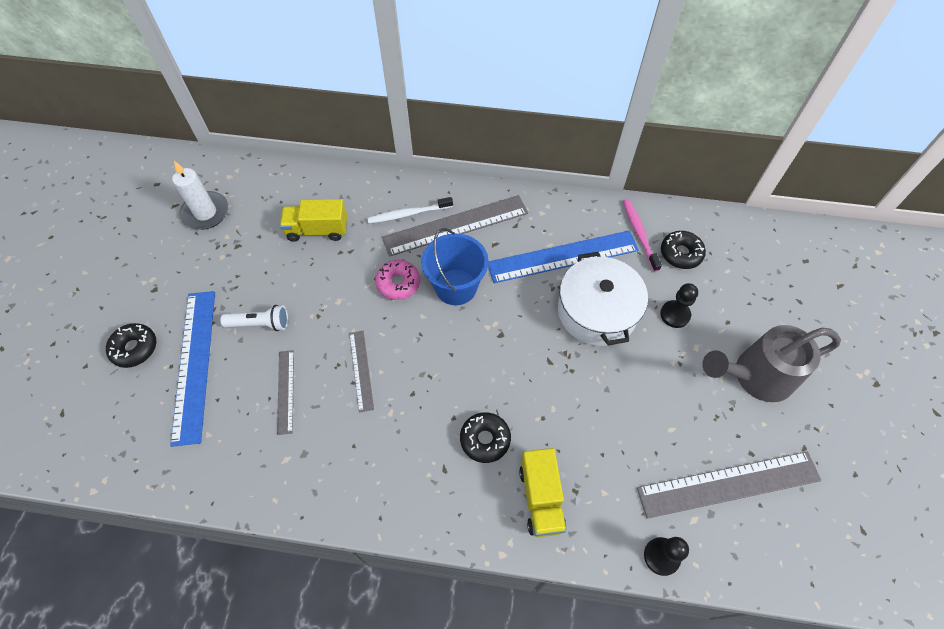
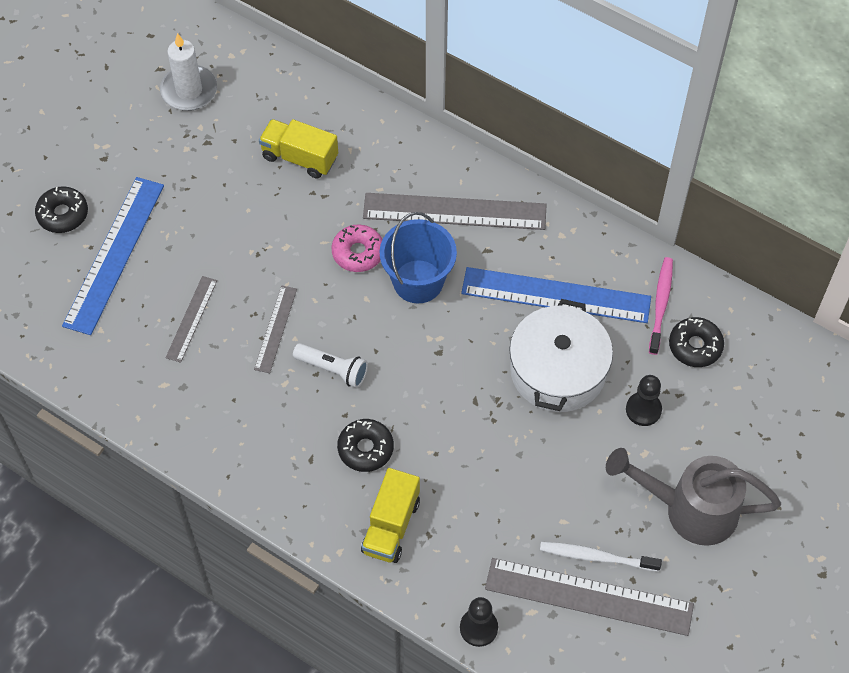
camera: 25 degrees right, 0 degrees up
white flashlight [220,305,288,331] -> white flashlight moved to [293,343,368,388]
white toothbrush [367,197,453,224] -> white toothbrush moved to [540,542,662,572]

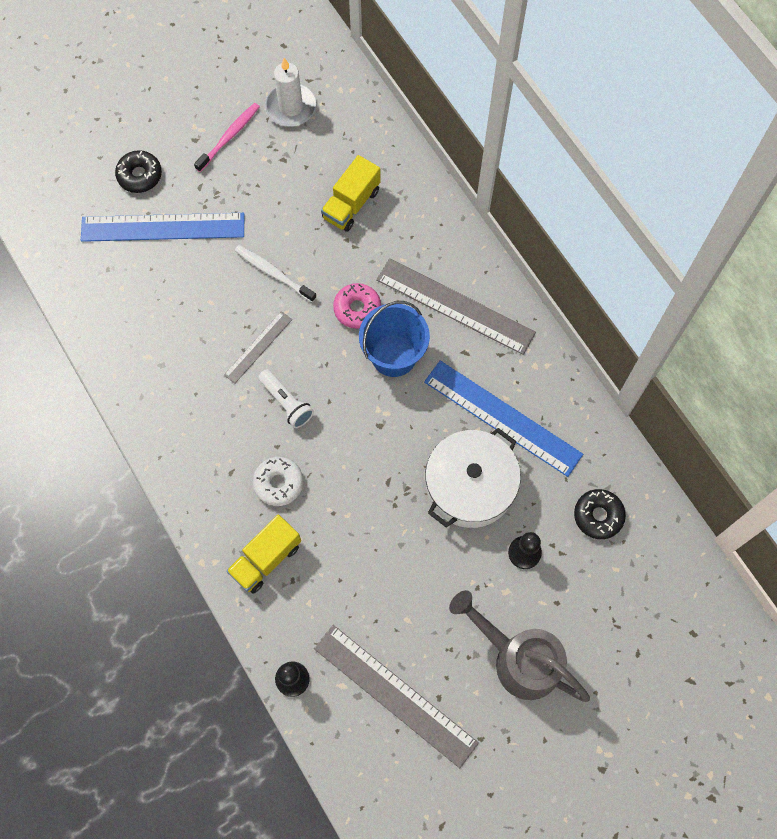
camera: 25 degrees right, 10 degrees up
blue ruler [62,177,164,335] -> blue ruler turned 45 degrees clockwise [81,213,244,242]
grey ruler [166,276,217,363] -> none
yellow truck [259,119,338,179] -> yellow truck turned 105 degrees counterclockwise [321,155,381,232]
black donut [337,419,394,472] -> white donut [253,457,303,506]
white toothbrush [540,542,662,572] -> white toothbrush moved to [235,245,317,302]
pink toothbrush [649,257,673,355] -> pink toothbrush moved to [194,103,260,172]

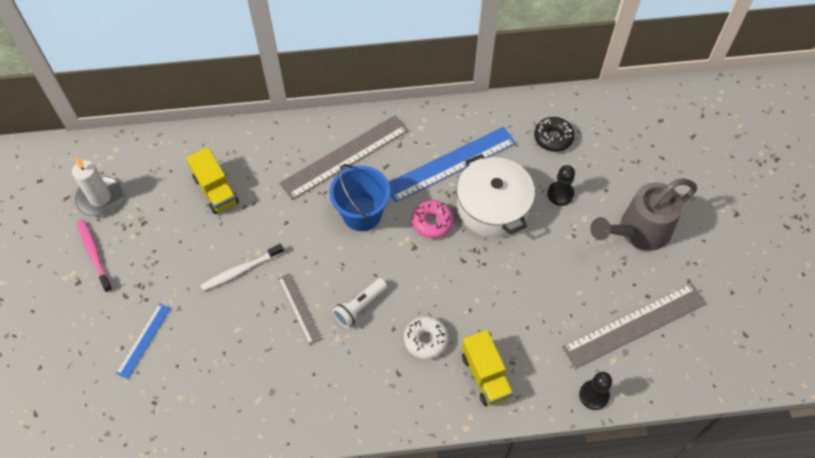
camera: 65 degrees left, 10 degrees down
blue ruler [81,213,244,242] -> blue ruler [116,303,171,379], size x0.52
black donut [115,150,162,193] -> none
white flashlight [258,369,314,428] -> white flashlight turned 150 degrees clockwise [333,278,387,328]
pink donut [333,283,381,329] -> pink donut moved to [412,200,454,239]

